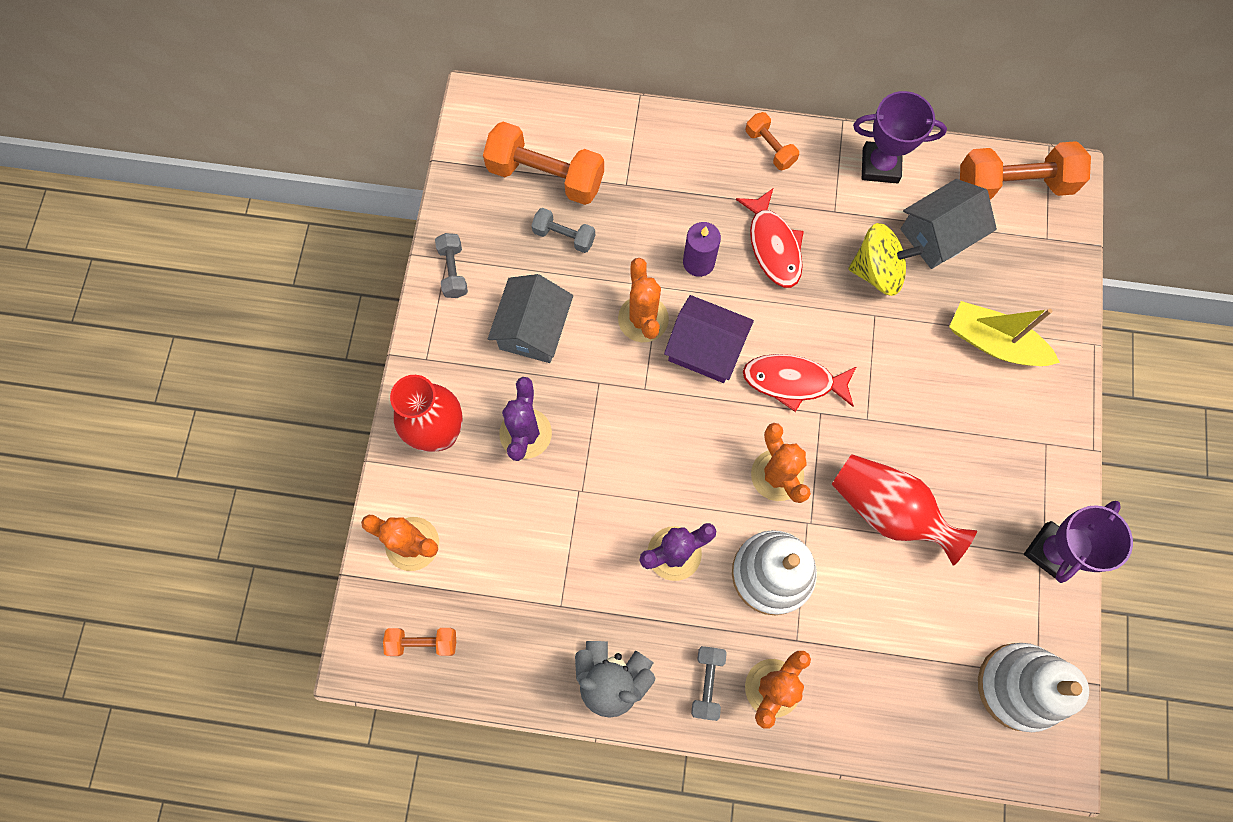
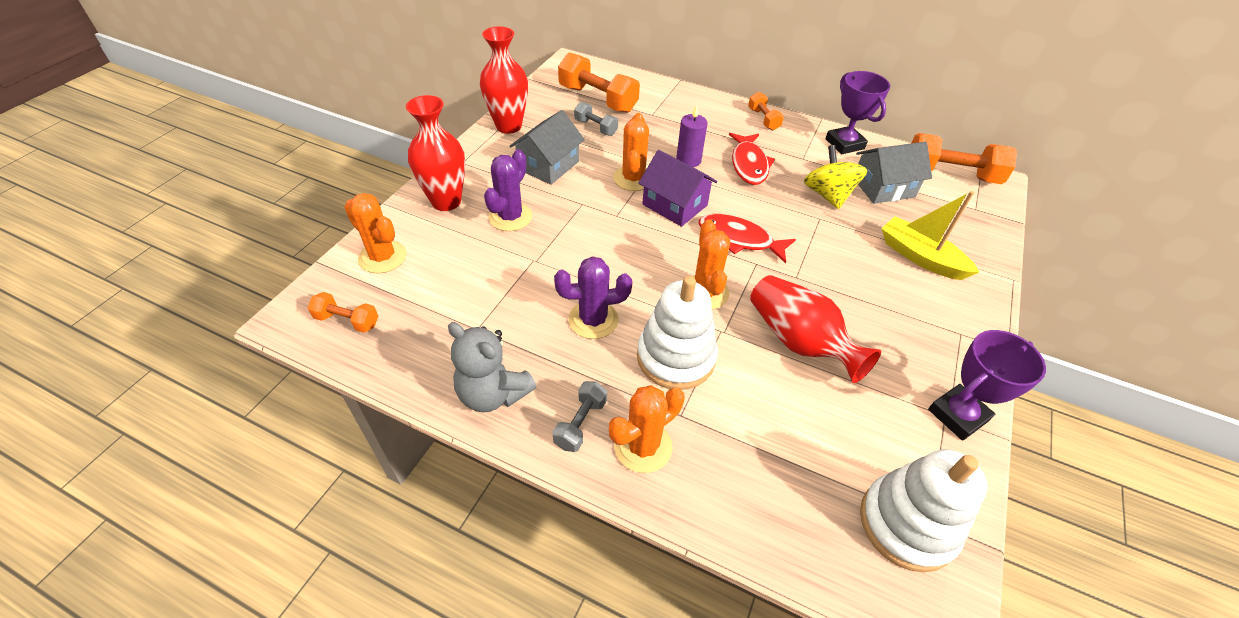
camera: 15 degrees right, 25 degrees down
grey dumbbell [435,233,468,298] -> red vase [480,26,528,134]
yellow spinning top [848,223,923,296] -> yellow spinning top turned 120 degrees counterclockwise [804,145,867,209]
purple trophy [853,91,947,183] -> purple trophy turned 45 degrees clockwise [825,71,890,154]

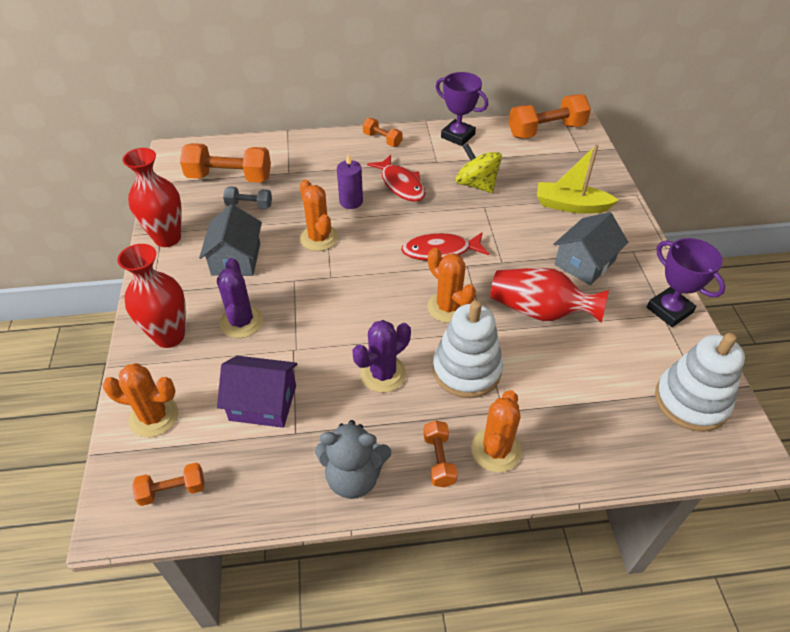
camera: 30 degrees left, 0 degrees up
grey dumbbell [552,381,607,452] -> orange dumbbell [423,420,458,487]
purple house [638,150,717,227] -> purple house moved to [217,356,297,428]
grey house [856,142,932,204] -> grey house moved to [553,212,628,285]
purple trophy [928,330,1046,441] -> purple trophy turned 60 degrees counterclockwise [647,238,725,327]

